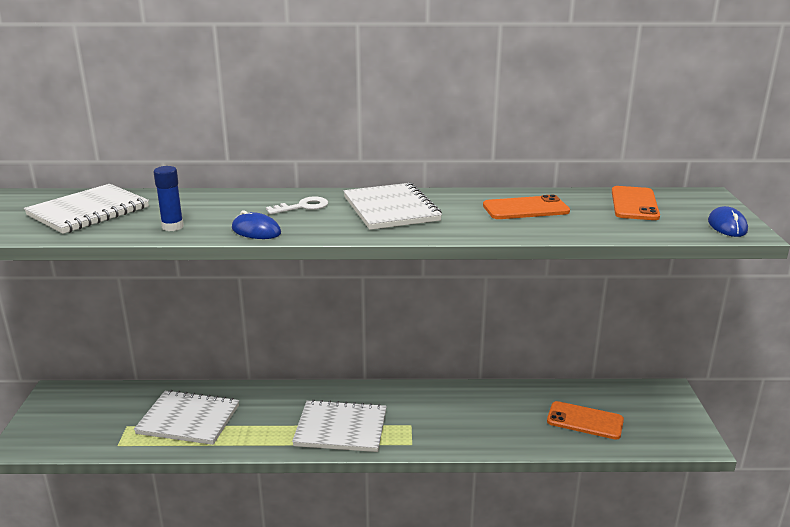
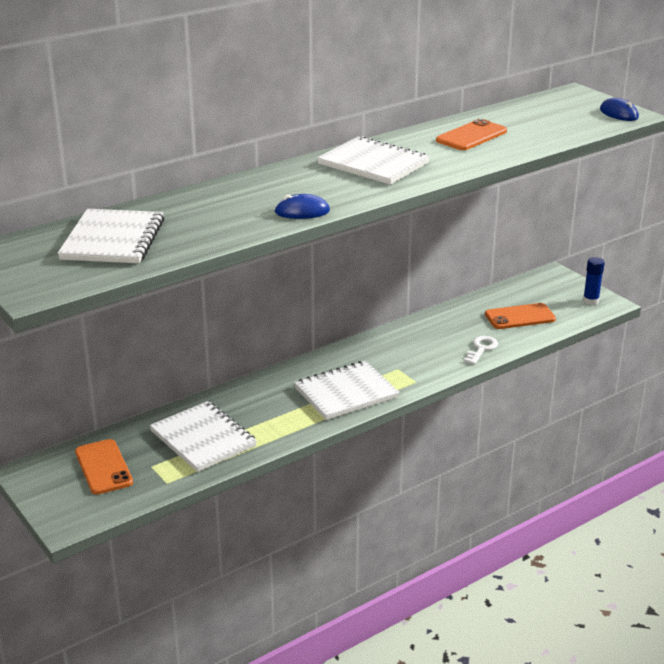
camera: 35 degrees left, 5 degrees up
white notebook [134,390,239,445] -> white notebook turned 75 degrees clockwise [149,401,257,472]
blue glue stick [153,166,184,231] -> blue glue stick moved to [583,257,605,305]
white key [266,196,328,214] -> white key moved to [464,336,498,364]
orange phone [612,186,660,220] -> orange phone moved to [75,439,133,494]

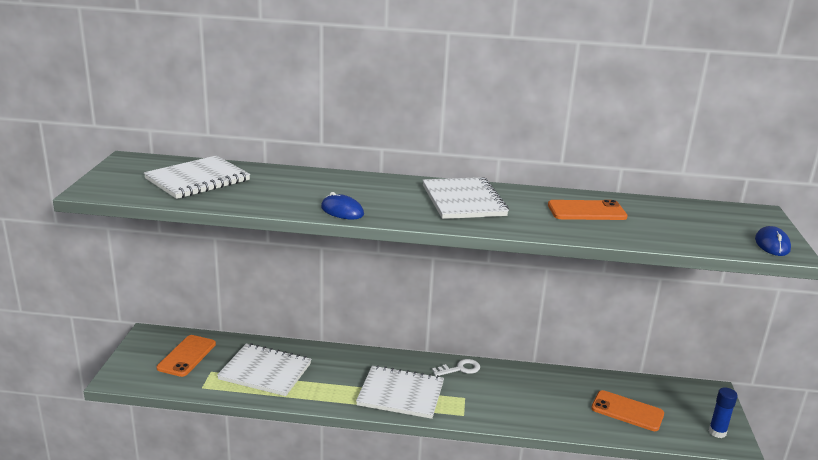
camera: 40 degrees right, 5 degrees down
white notebook [149,401,257,472] -> white notebook turned 75 degrees counterclockwise [217,343,311,396]
white key [464,336,498,364] -> white key moved to [432,359,480,376]

